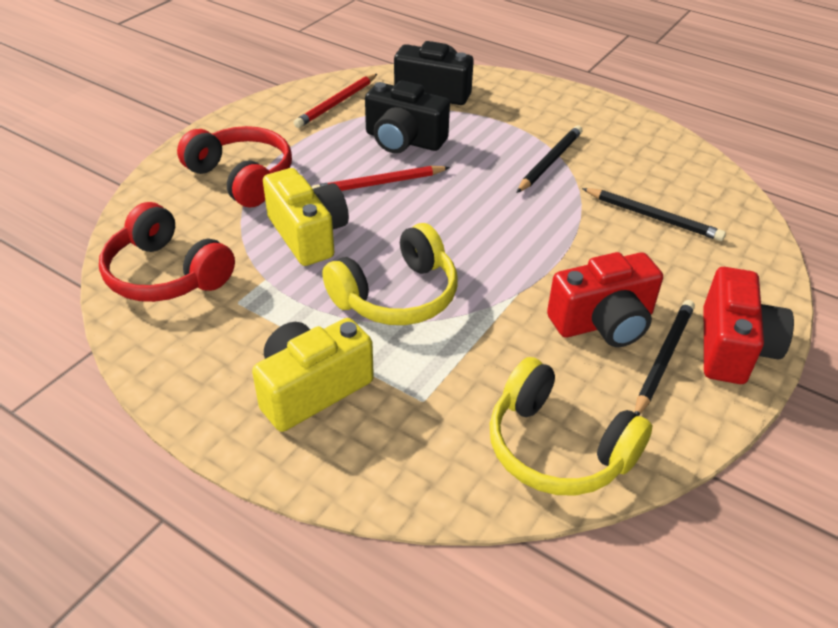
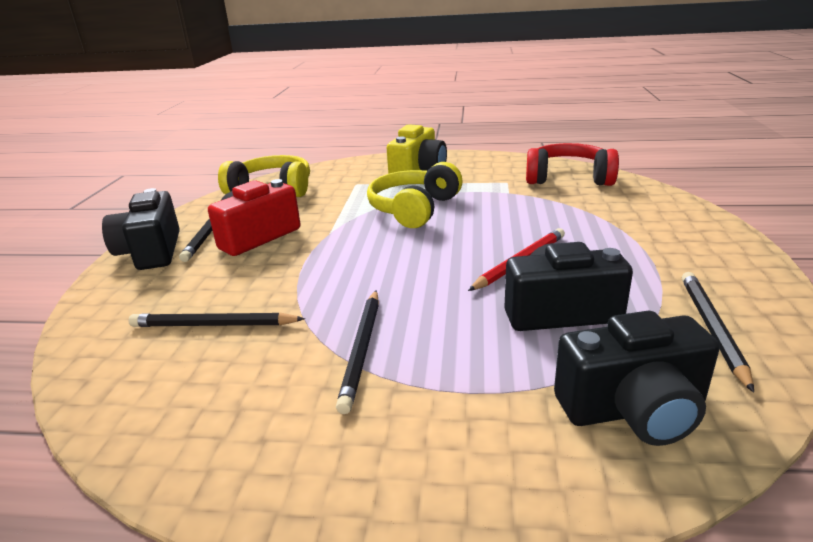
camera: 155 degrees right, 15 degrees down
red headphones [177,126,292,208] -> none
yellow camera [263,168,349,266] -> none
red pencil [294,74,377,128] -> black pencil [682,272,754,393]
red camera [704,267,794,384] -> black camera [102,188,180,270]

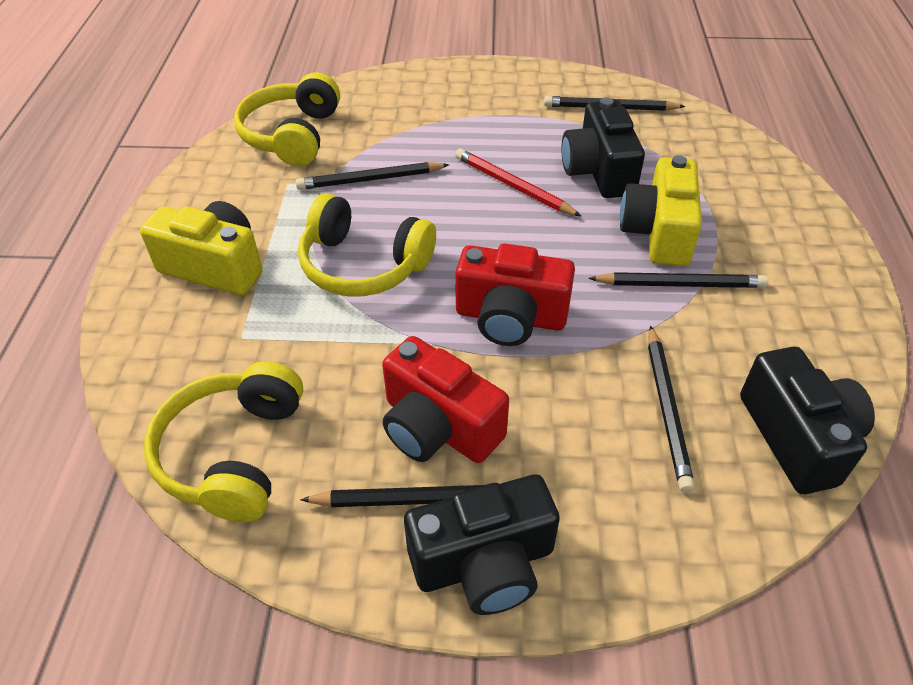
camera: 95 degrees left, 20 degrees up
red headphones [526,143,619,186] -> yellow headphones [234,72,340,166]
black camera [554,311,720,446] -> black camera moved to [740,347,875,494]
none -> black pencil [295,162,449,190]
none -> red camera [455,243,575,346]
none -> yellow camera [620,155,702,266]

